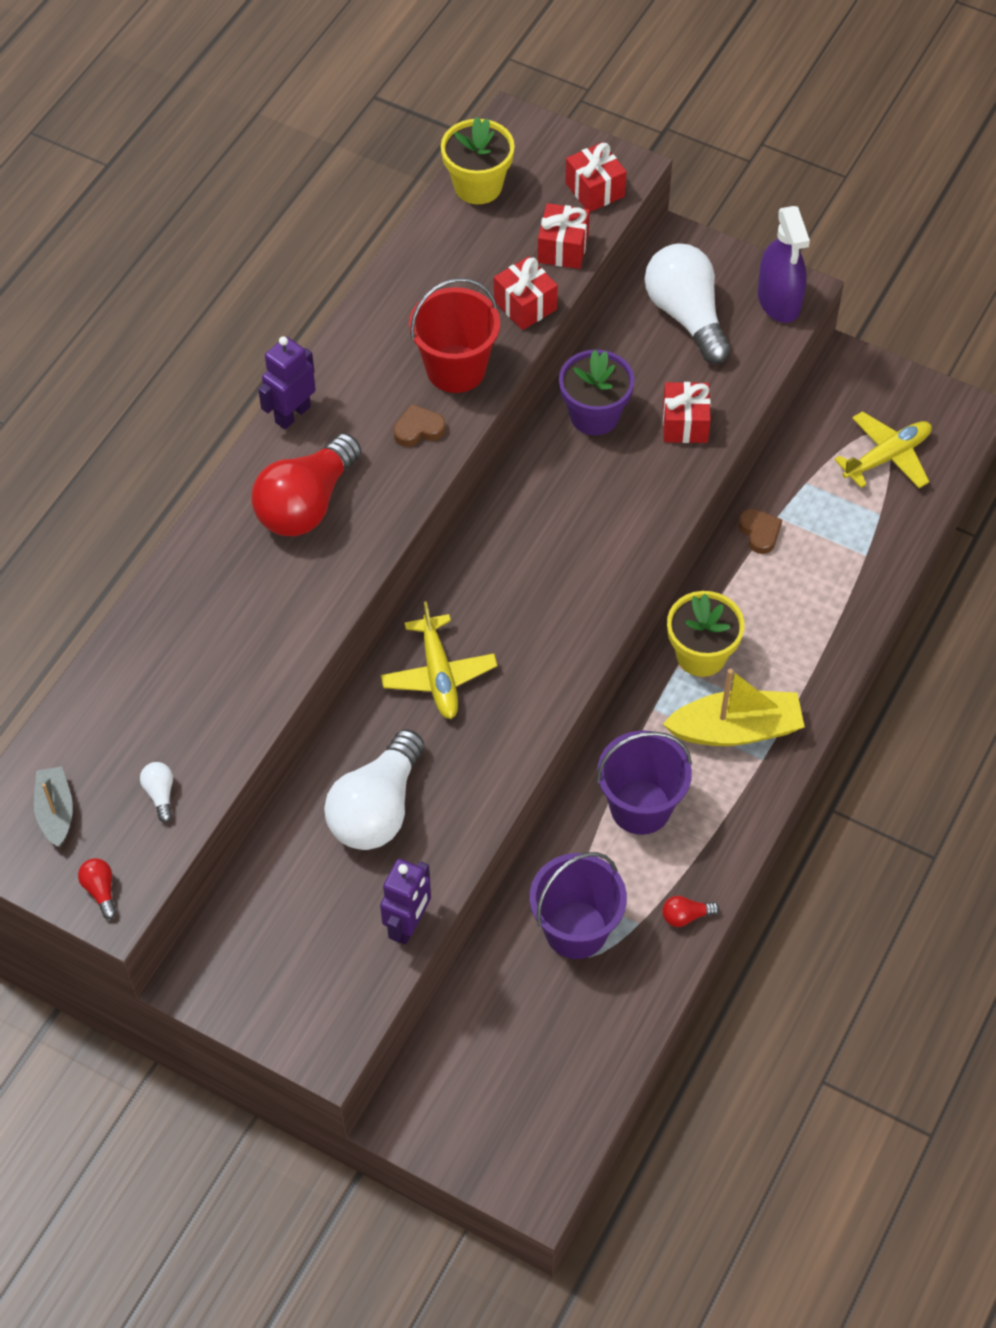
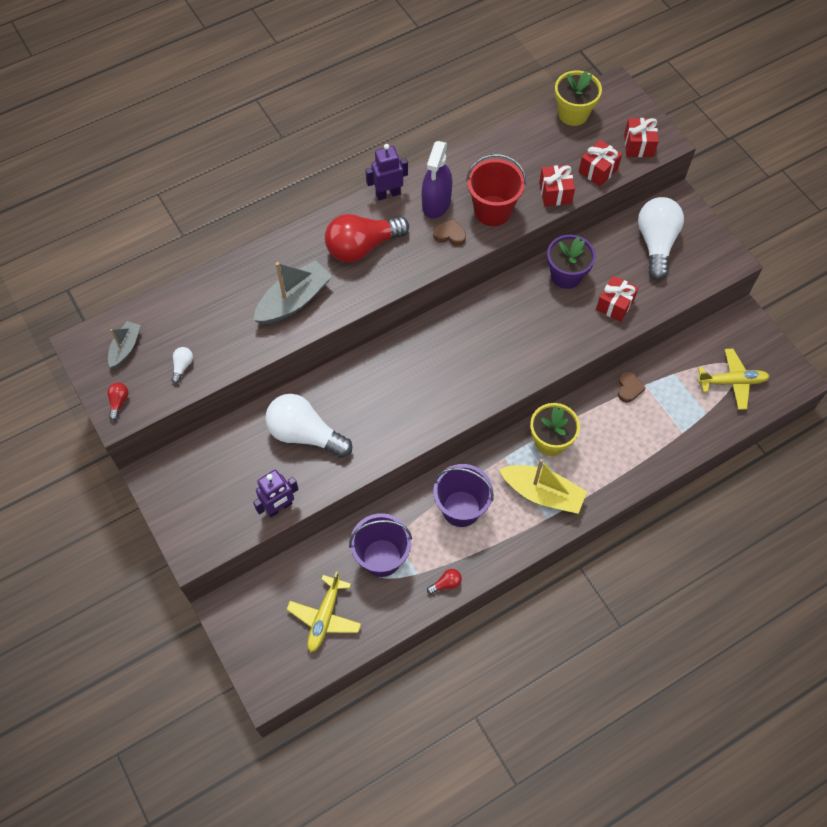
camera: 30 degrees right, 5 degrees up
white light bulb [324,729,425,850] -> white light bulb turned 60 degrees clockwise [265,394,352,458]
yellow plane [381,601,497,719] -> yellow plane moved to [286,571,361,653]
red light bulb [662,896,719,927] -> red light bulb turned 135 degrees clockwise [427,569,462,594]
purple spray bottle [758,206,810,323] -> purple spray bottle moved to [422,141,452,219]
none -> grey boat [253,260,332,324]

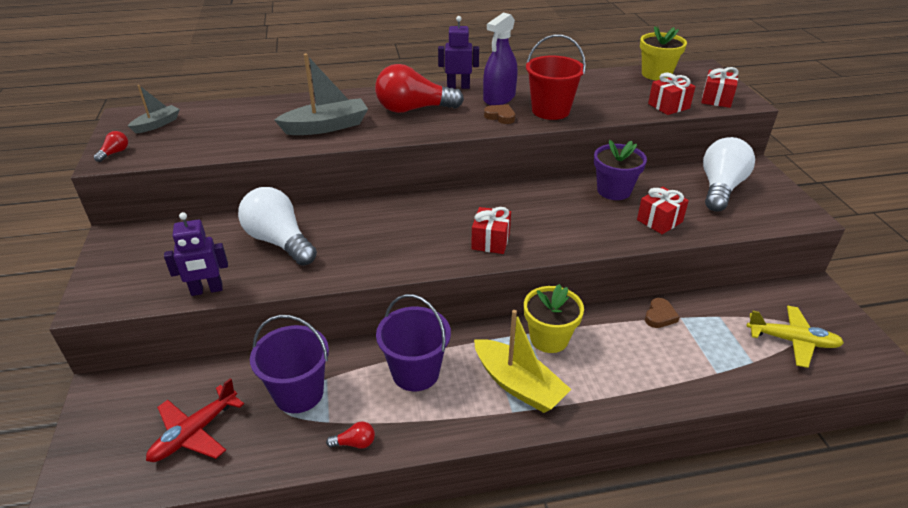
camera: 20 degrees right, 25 degrees down
white light bulb [171,347,193,384] -> none
yellow plane [286,571,361,653] -> red plane [146,378,244,462]
red gift [539,165,575,206] -> red gift moved to [471,207,511,254]

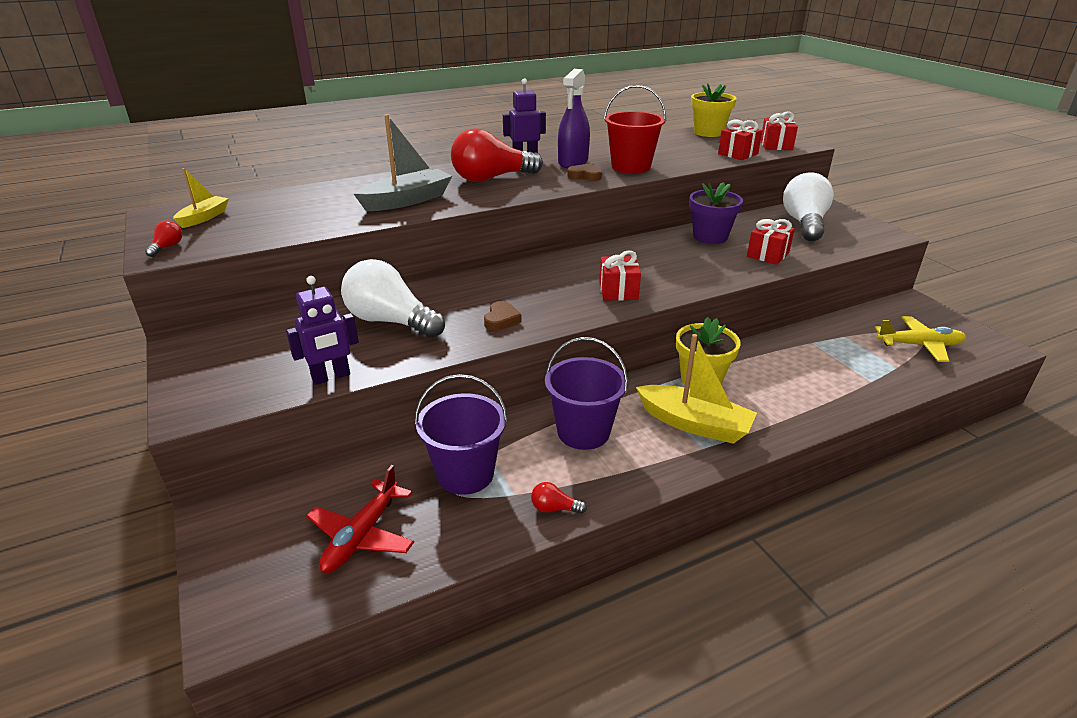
camera: 15 degrees left, 5 degrees down
grey boat [128,85,180,133] -> yellow boat [173,168,229,228]
red light bulb [326,421,375,449] -> red light bulb turned 150 degrees counterclockwise [531,482,587,514]
brown heart [645,298,680,328] -> brown heart moved to [484,301,522,330]

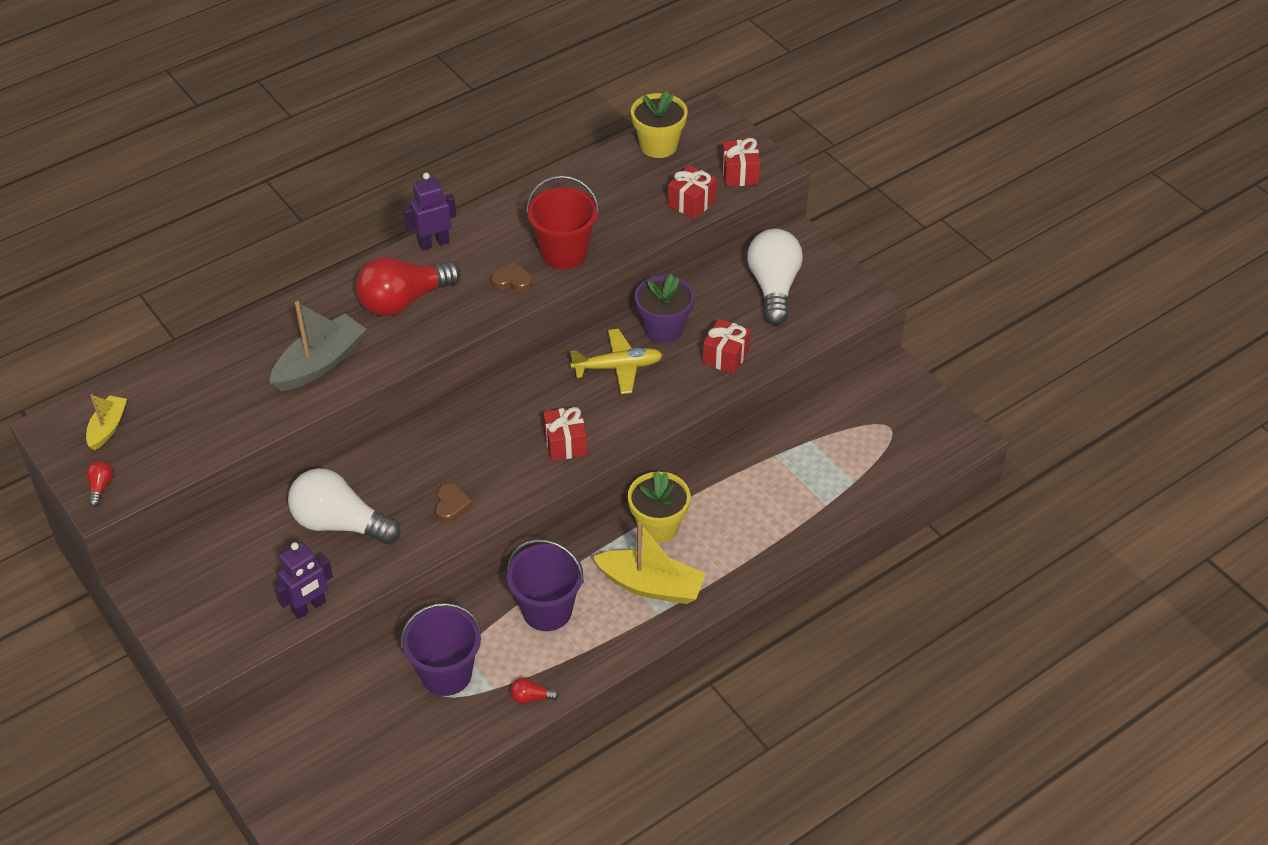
camera: 10 degrees left, 15 degrees up
red plane [306,465,414,573] -> none
purple spray bottle [558,69,590,168] -> none
yellow plane [875,316,966,362] -> yellow plane moved to [570,329,663,394]

